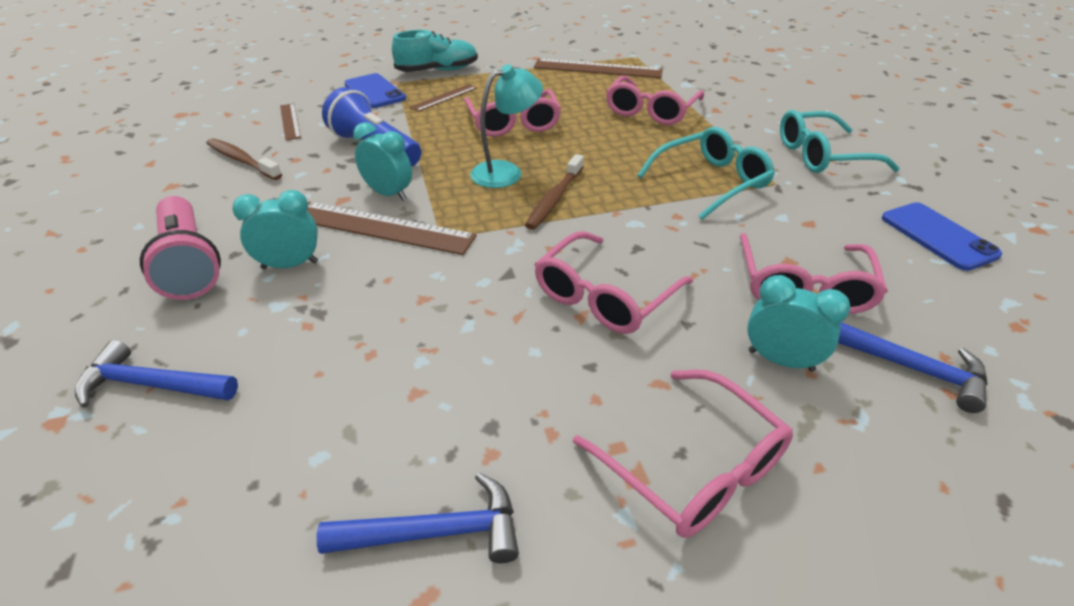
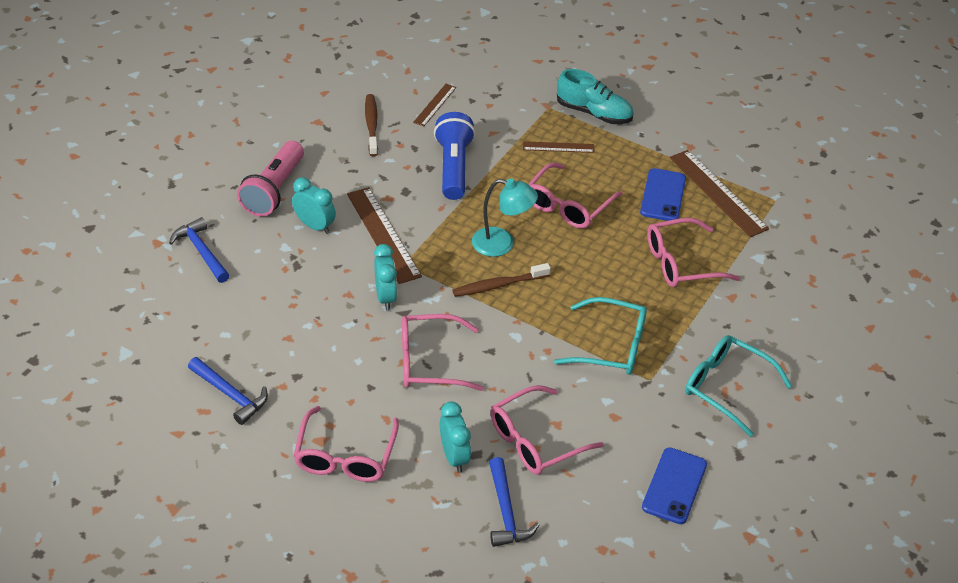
camera: 45 degrees right, 5 degrees up
blue phone [344,73,406,108] -> blue phone moved to [640,168,686,221]
turquoise clock [353,122,412,201] -> turquoise clock moved to [374,244,397,310]

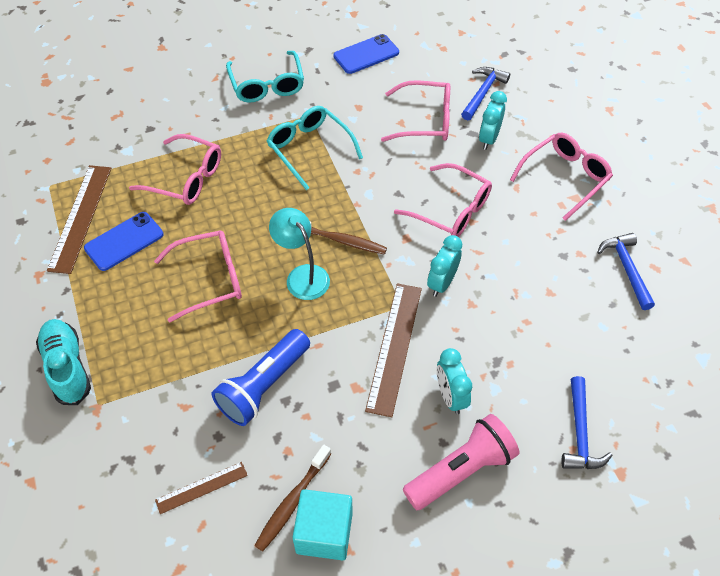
camera: 140 degrees left, 10 degrees up
brown ruler [523,141,595,153] -> none
none -> turquoise cube [293,489,353,560]

